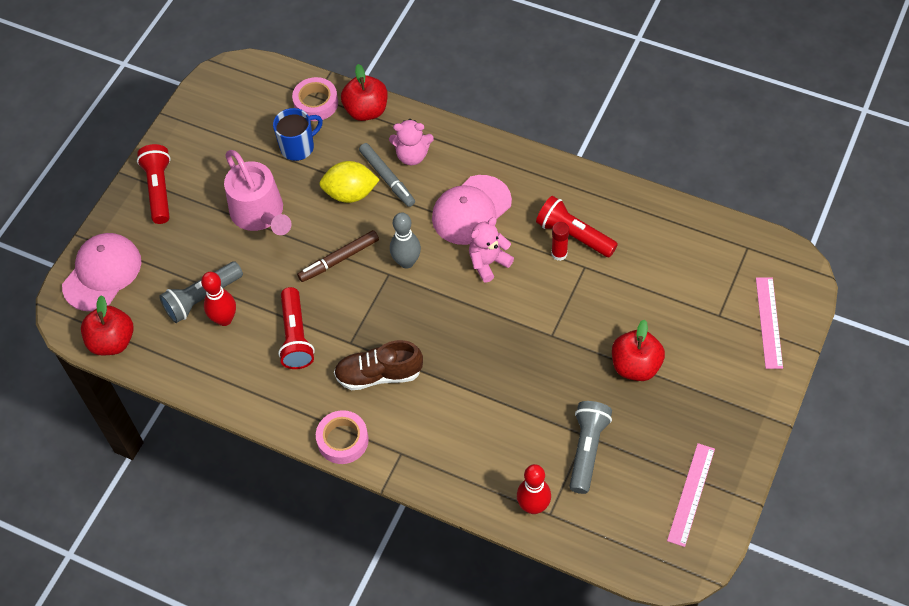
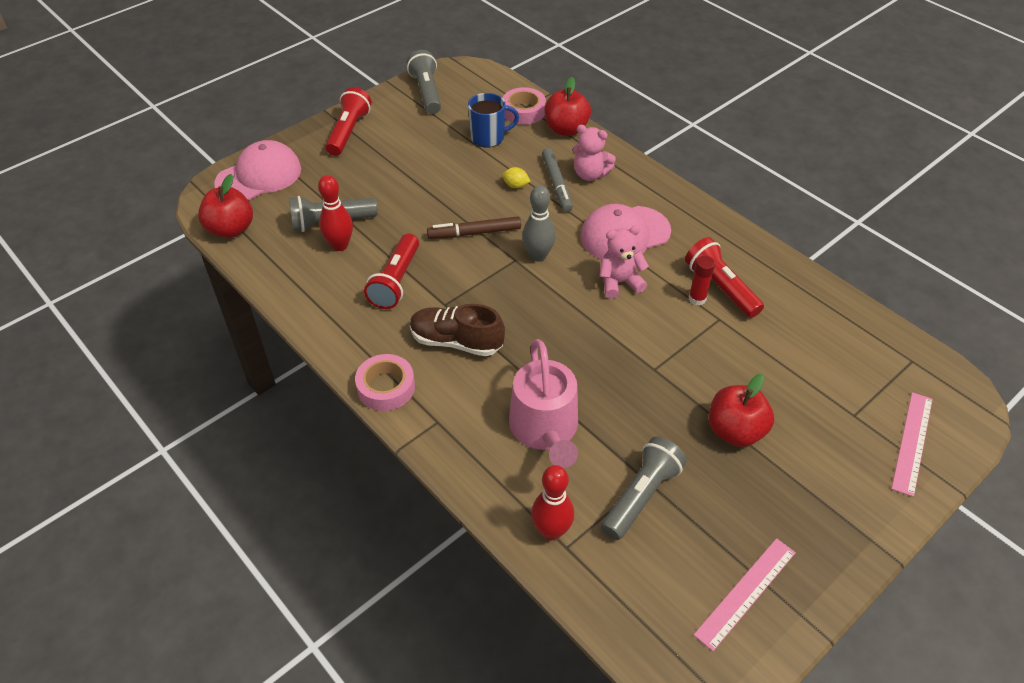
camera: 20 degrees right, 10 degrees down
pink watering can [224,150,292,235] -> pink watering can moved to [509,339,578,468]
yellow lemon [319,161,380,203] -> yellow lemon [502,167,530,188], size x0.49
none -> grey flashlight [407,50,441,114]

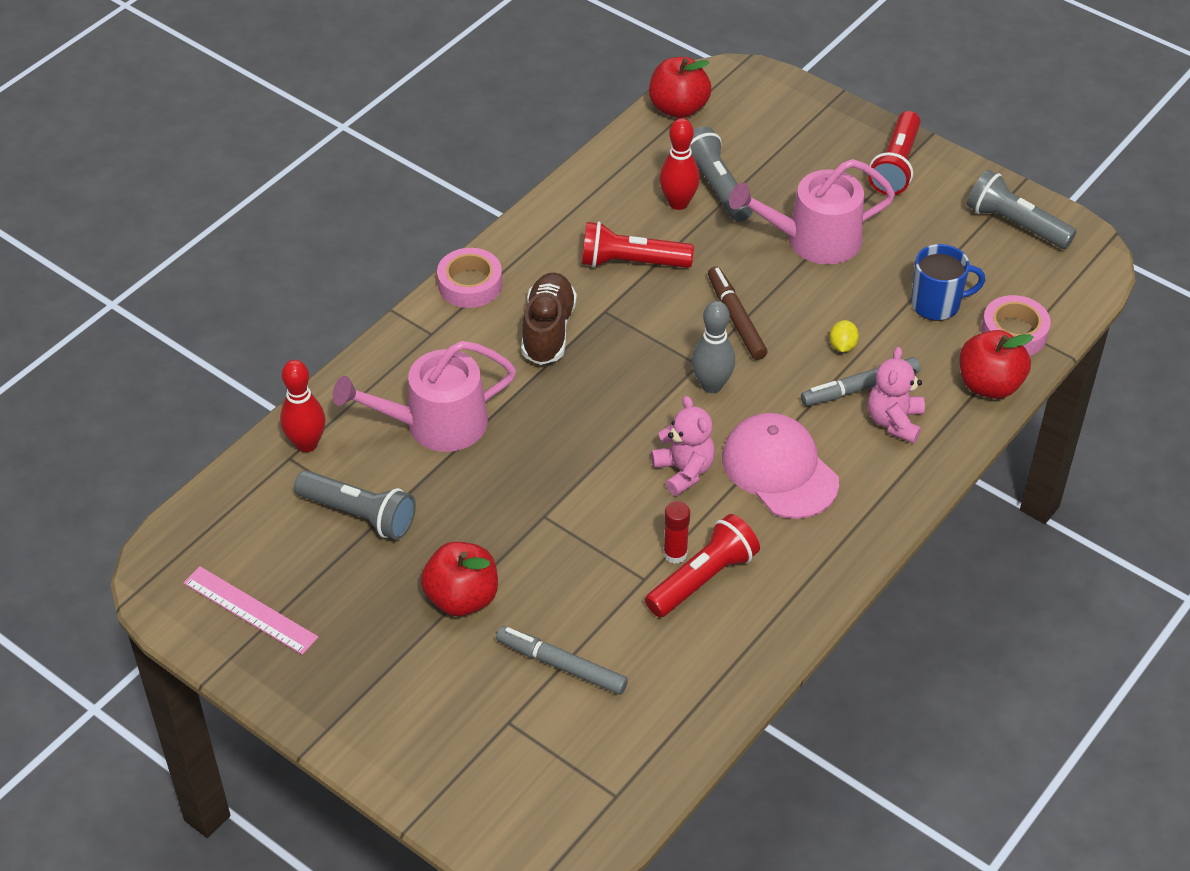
camera: 80 degrees right, 0 degrees up
pink cap [214,140,301,200] -> none
red flashlight [325,87,372,156] -> red flashlight turned 105 degrees clockwise [868,111,920,195]
grey flashlight [407,50,441,114] -> grey flashlight turned 120 degrees counterclockwise [967,169,1077,249]
blue mug [468,93,519,147] -> blue mug turned 75 degrees counterclockwise [911,244,985,321]
pink ruler [891,392,933,497] -> none
none -> grey marker [496,626,628,695]
none -> pink watering can [729,159,895,264]

